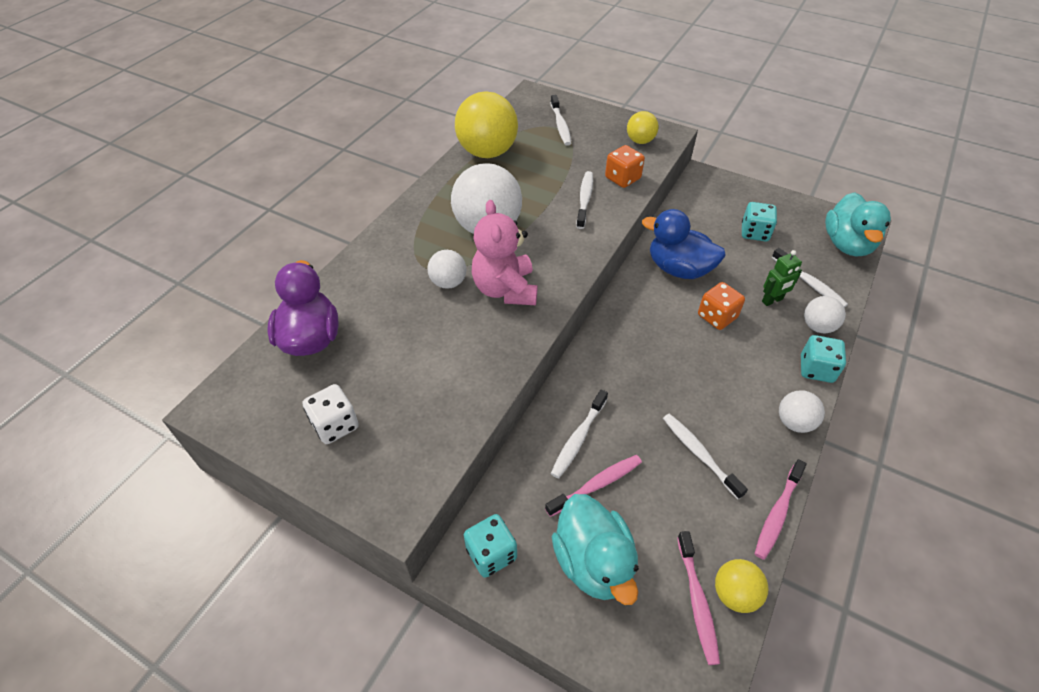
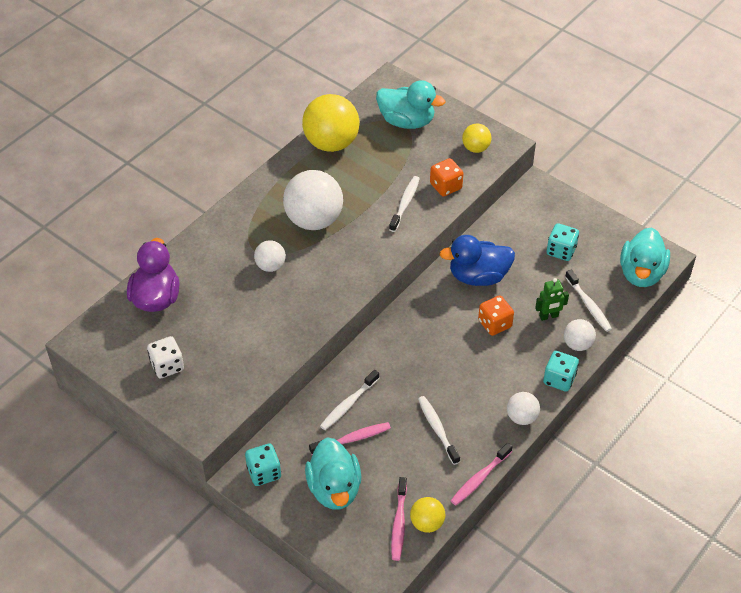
camera: 10 degrees right, 0 degrees up
pink teddy bear [472,200,537,305] -> none
white toothbrush [550,95,571,146] -> turquoise duck [376,80,445,129]
blue duck [642,209,726,279] -> blue duck turned 45 degrees counterclockwise [439,235,515,286]

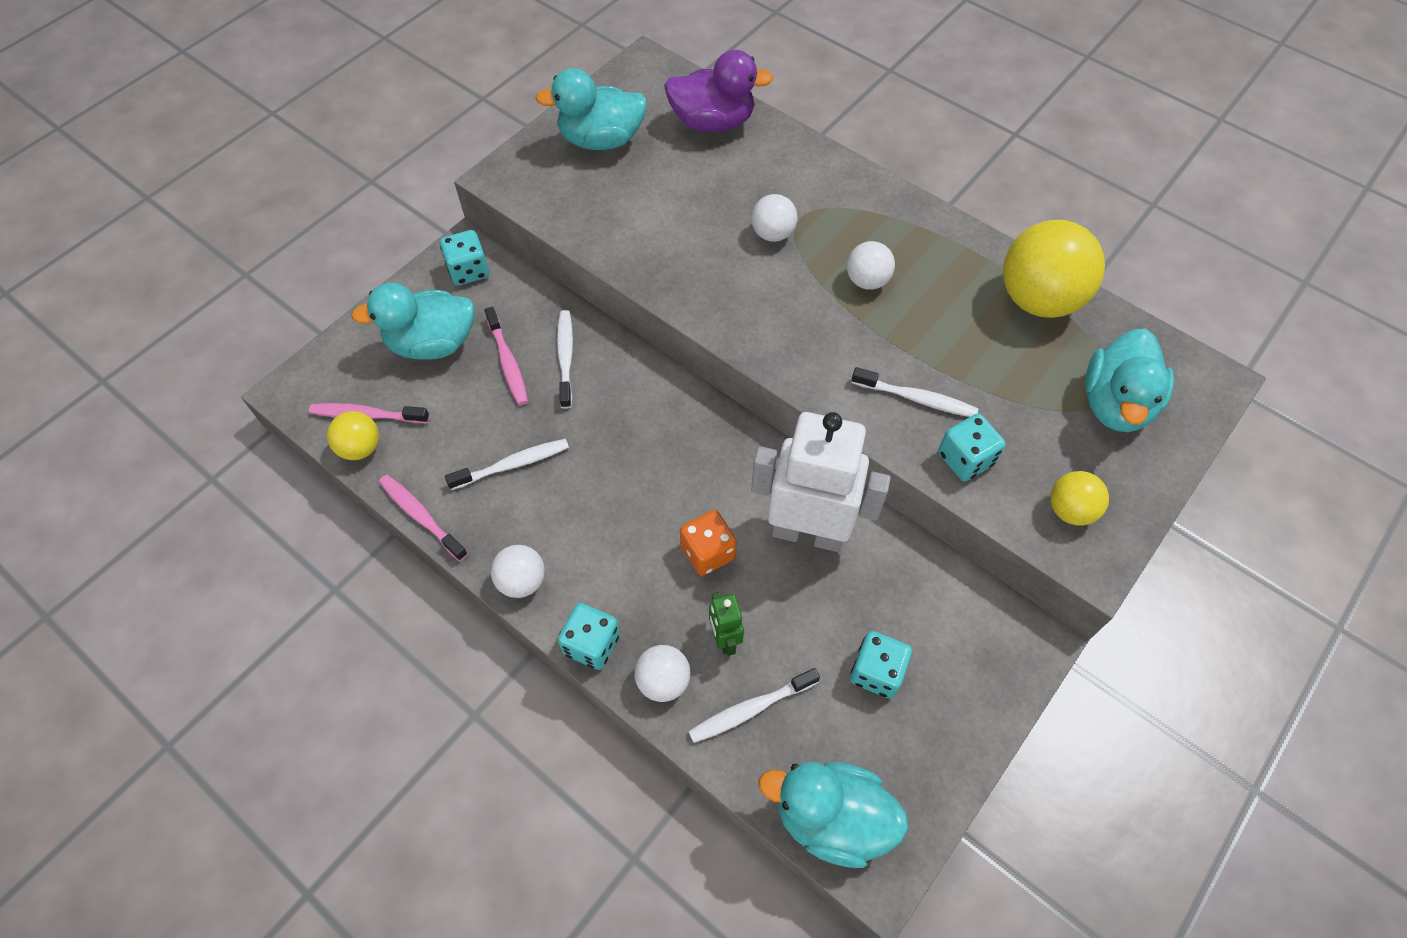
camera: 90 degrees right, 10 degrees up
white dice [147,336,184,379] -> turquoise duck [535,68,647,150]
white ball [283,170,343,230] -> white ball [847,241,895,290], size x0.51
white toothbrush [320,370,379,430] -> white toothbrush turned 45 degrees clockwise [557,310,573,409]
orange dice [430,158,464,197] -> turquoise dice [938,414,1006,481]
blue duck [439,235,515,286] -> white robot [751,412,891,552]

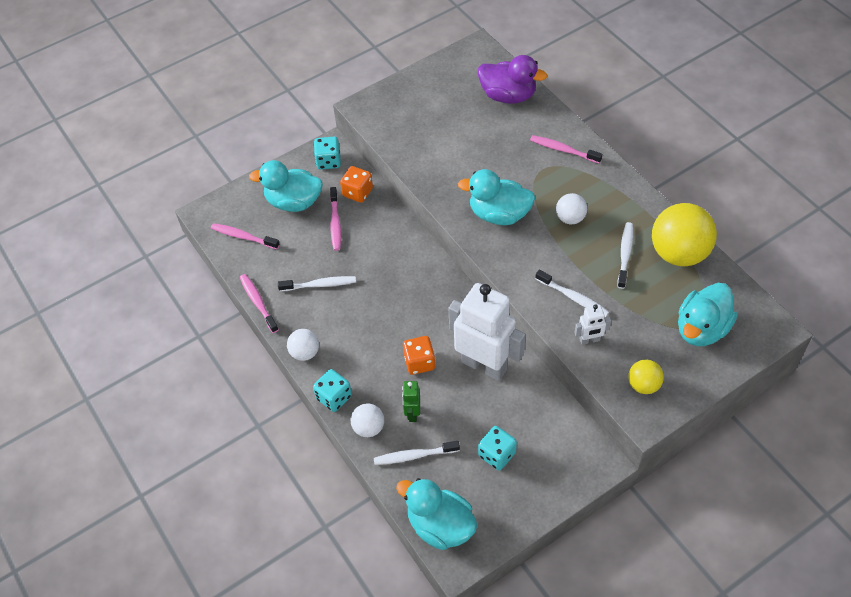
camera: 20 degrees right, 5 degrees down
yellow ball [327,411,379,460] -> none
turquoise duck [535,68,647,150] -> turquoise duck moved to [458,169,535,225]
white toothbrush [557,310,573,409] -> white toothbrush moved to [617,222,633,289]
white ball [751,194,798,242] -> none
turquoise dice [938,414,1006,481] -> white robot [575,304,611,345]
none -> orange dice [340,166,373,203]
none -> pink toothbrush [530,135,602,163]

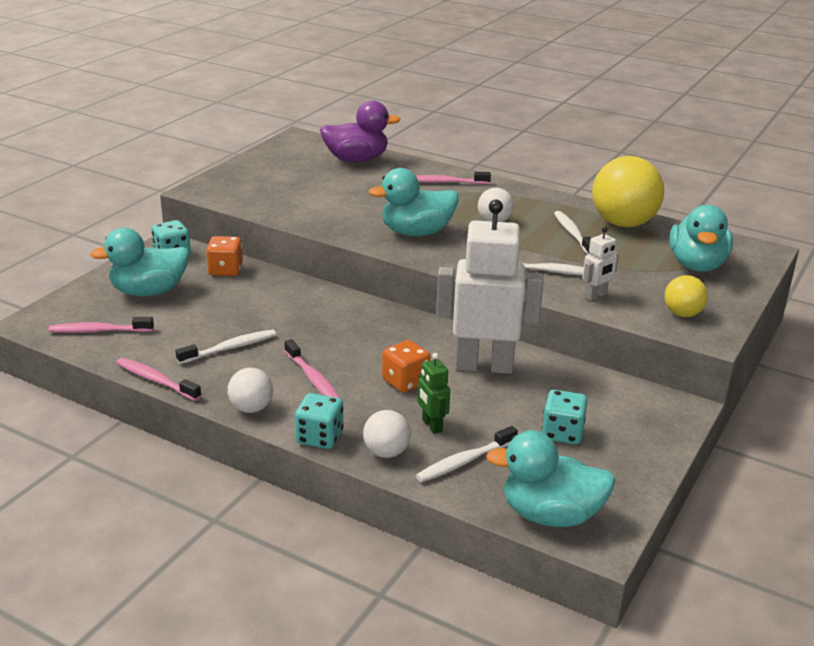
camera: 30 degrees left, 25 degrees down
pink toothbrush [330,187,341,251] -> pink toothbrush moved to [285,339,340,398]

